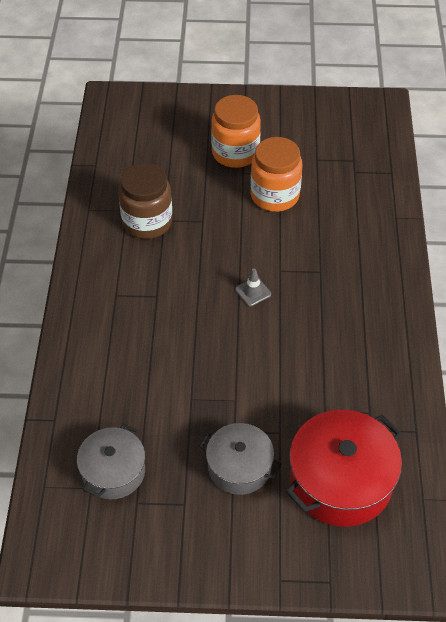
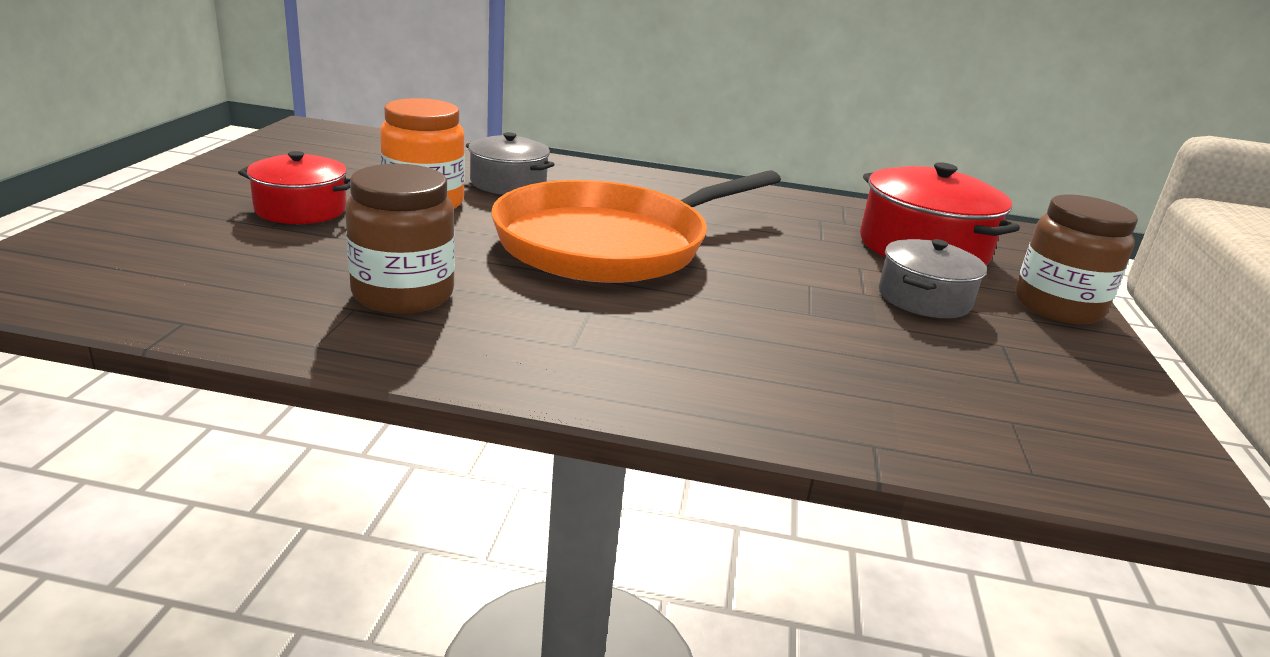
camera: 85 degrees left, 25 degrees down
grey pot [77,424,145,499] -> grey pot moved to [466,132,555,195]
orange jar [211,95,261,168] -> red pot [238,151,350,224]
grey traffic cone [235,268,271,306] -> orange pan [491,170,781,283]
none -> brown jar [1015,194,1138,324]

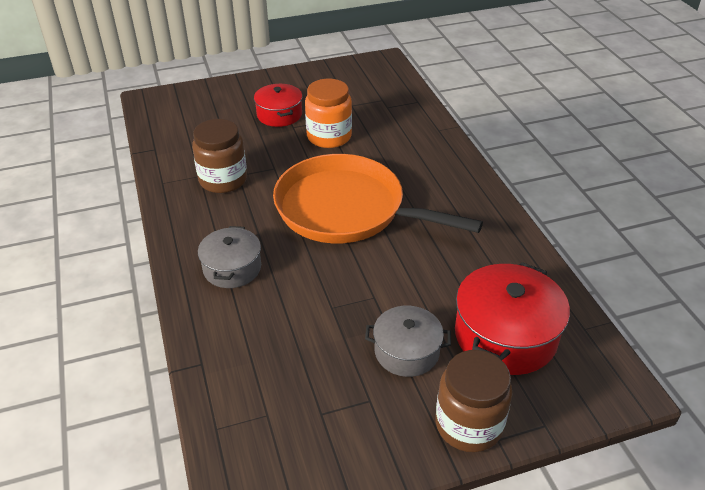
camera: 65 degrees right, 15 degrees up
grey pot [466,132,555,195] -> grey pot moved to [198,226,261,288]

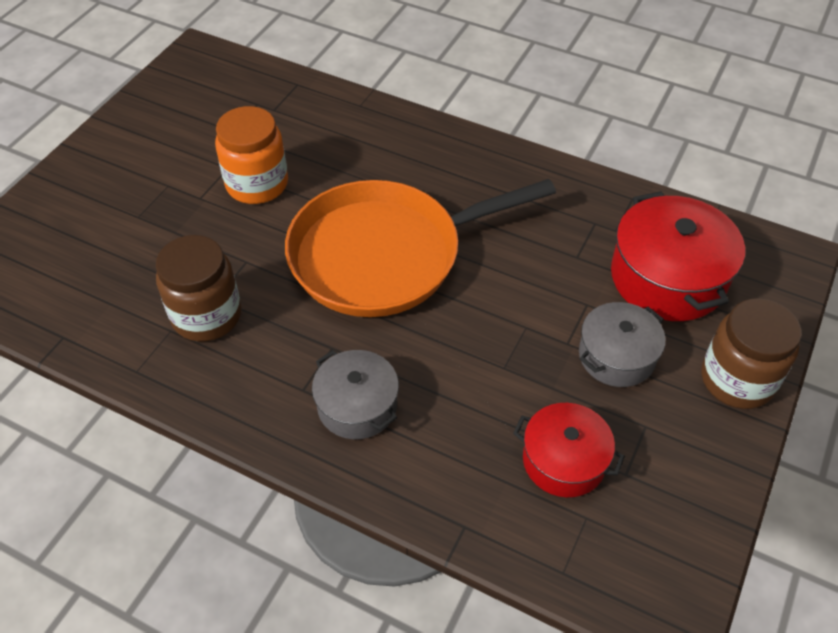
camera: 45 degrees left, 10 degrees up
red pot [254,84,302,127] -> red pot moved to [513,403,625,497]

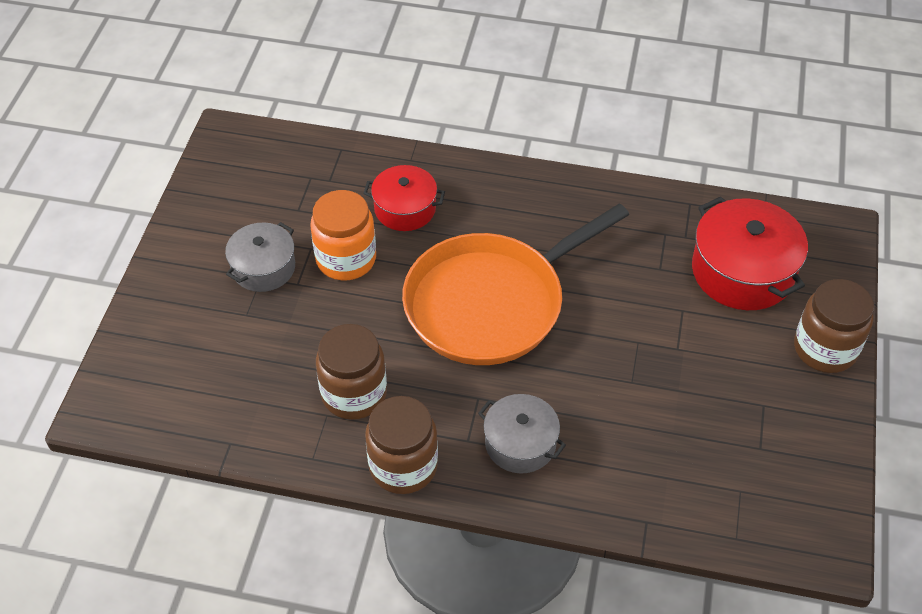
camera: 15 degrees left, 0 degrees up
red pot [513,403,625,497] -> red pot moved to [363,165,445,231]
grey pot [579,302,666,387] -> grey pot moved to [225,222,295,292]
none -> brown jar [365,396,438,494]

